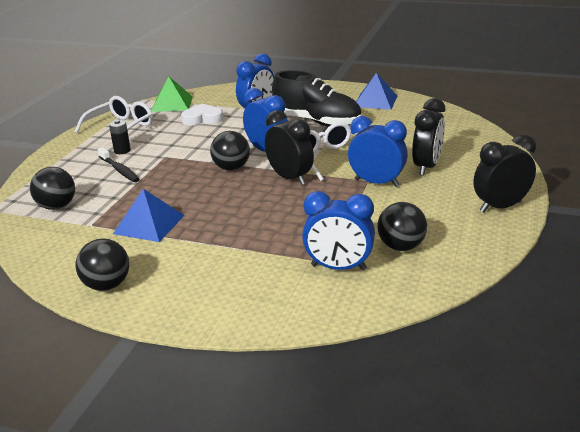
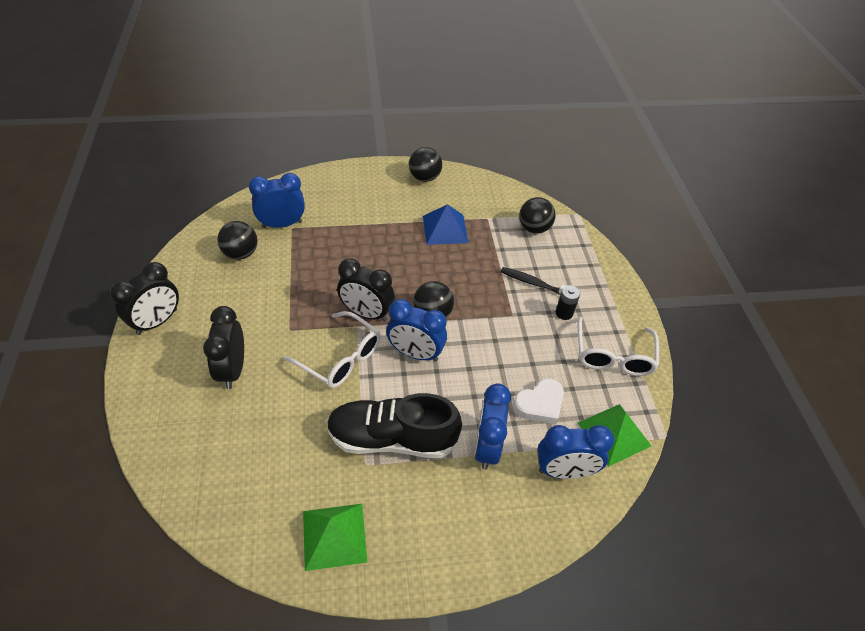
camera: 150 degrees right, 20 degrees up
blue clock [348,116,408,187] -> blue clock moved to [537,425,614,479]
blue pyramid [356,73,397,110] -> green pyramid [303,504,367,571]

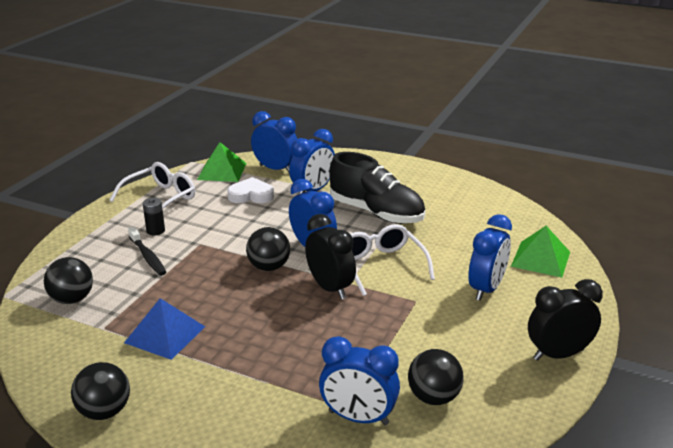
camera: 145 degrees left, 20 degrees down
black clock [203,306,244,389] -> blue clock [469,214,512,301]
green pyramid [303,504,367,571] -> green pyramid moved to [511,226,570,278]

